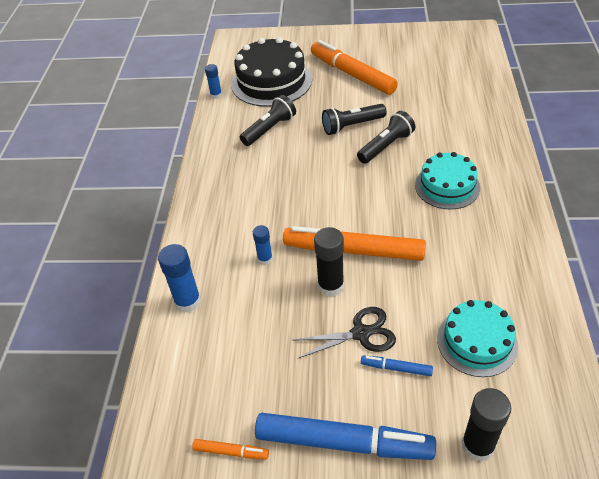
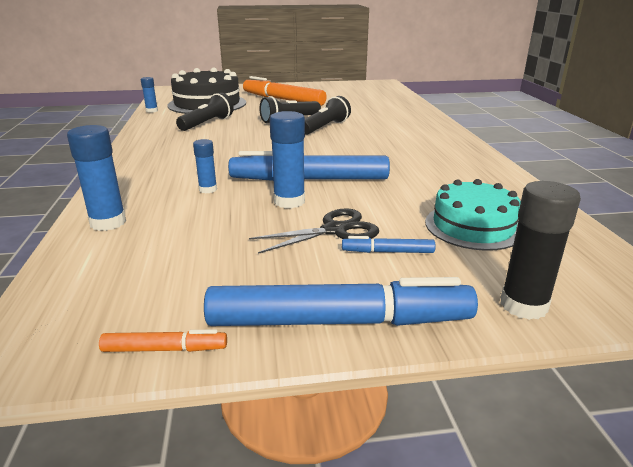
camera: 15 degrees left, 20 degrees down
orange marker [283,226,426,261] -> blue marker [228,151,390,181]
black glue stick [314,227,344,297] -> blue glue stick [269,111,305,208]
turquoise cake [415,152,480,210] -> none

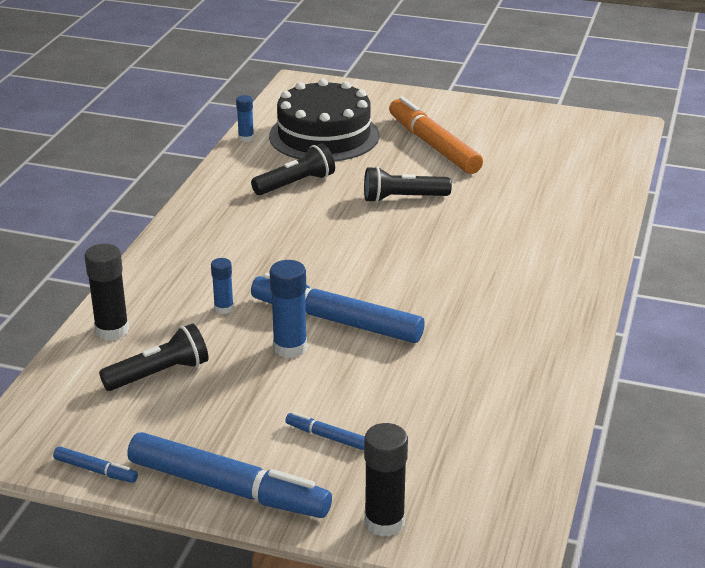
camera: 25 degrees right, 5 degrees up
blue glue stick [67,125,126,231] -> black glue stick [85,244,129,340]
orange marker [99,329,227,352] -> blue marker [53,446,138,483]
black scissors [249,209,379,254] -> none
black flashlight [305,96,351,135] -> black flashlight moved to [99,323,208,391]
turquoise cake [425,179,521,251] -> none

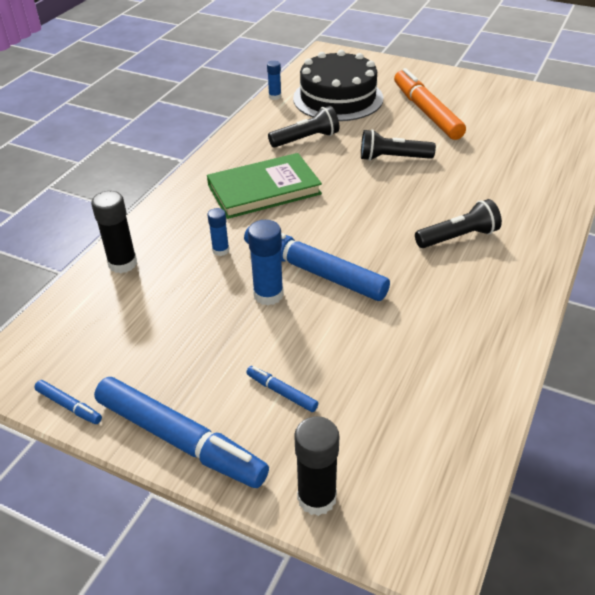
camera: 10 degrees right, 10 degrees up
black flashlight [99,323,208,391] -> black flashlight moved to [415,199,502,248]
none -> green book [207,153,322,219]

